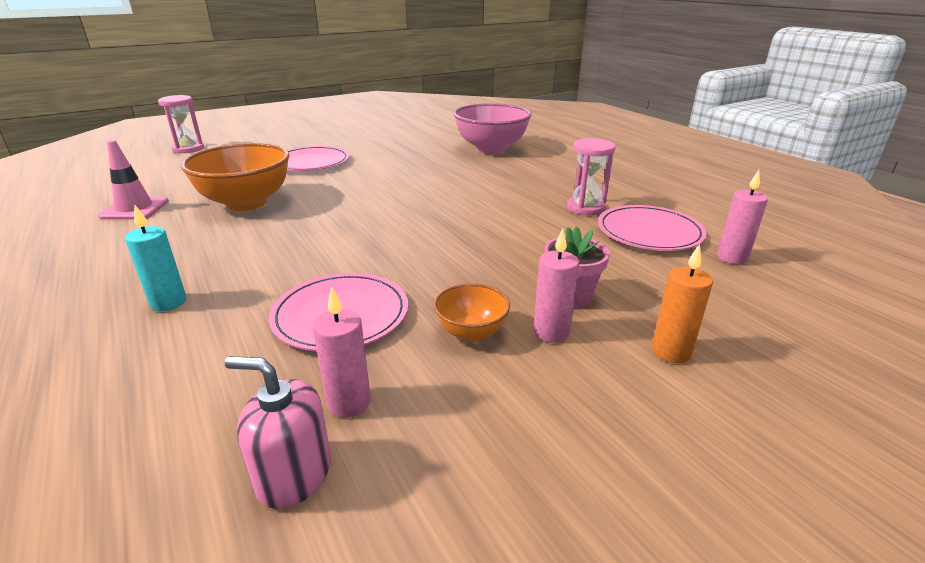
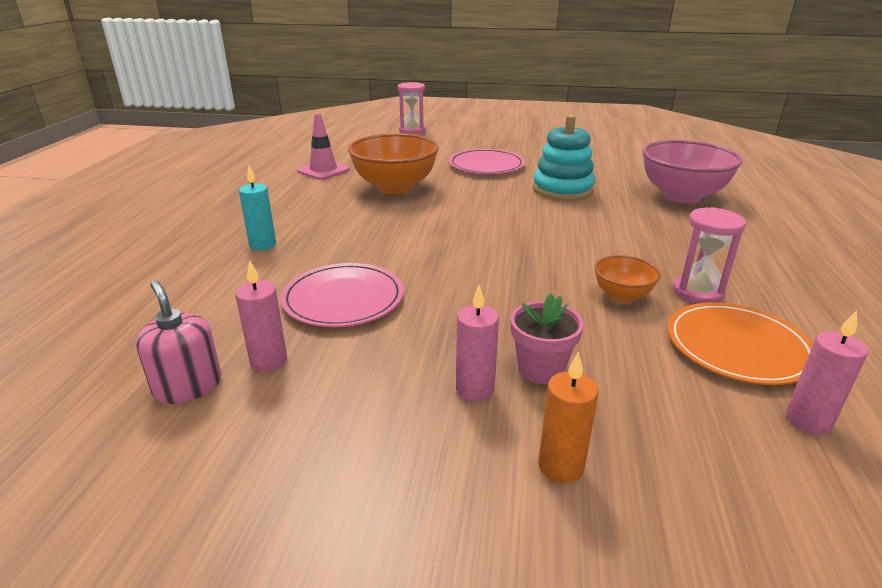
camera: 40 degrees right, 0 degrees up
orange bowl [434,283,510,342] -> orange bowl moved to [594,255,661,303]
pink plate [598,205,707,251] -> orange plate [668,302,813,385]
none -> turquoise stacking toy [533,115,595,201]

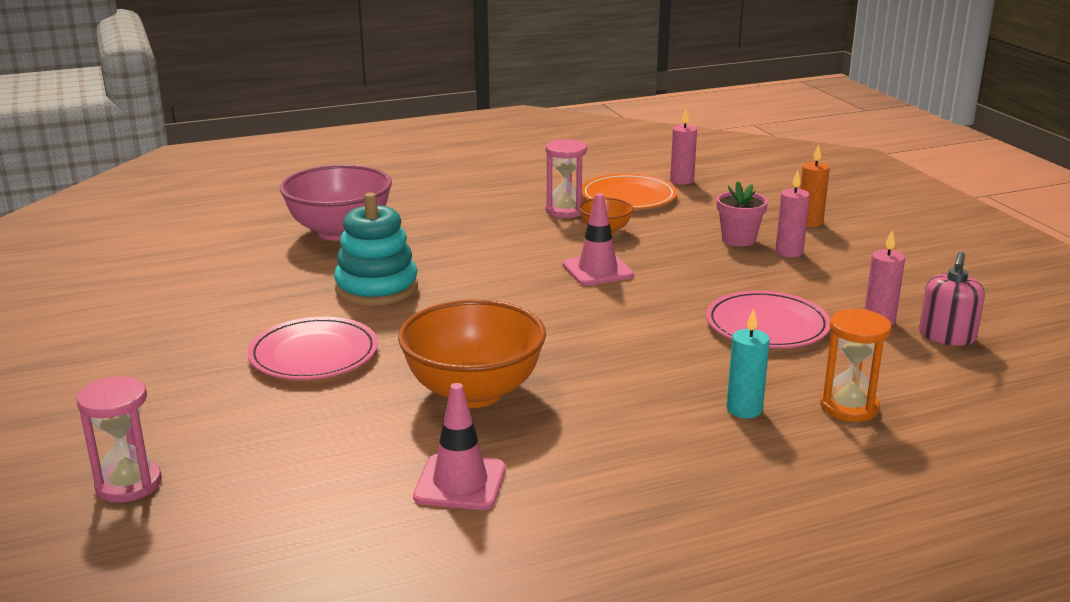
camera: 120 degrees left, 5 degrees down
none -> pink traffic cone [563,193,634,285]
none -> orange hourglass [820,309,891,422]

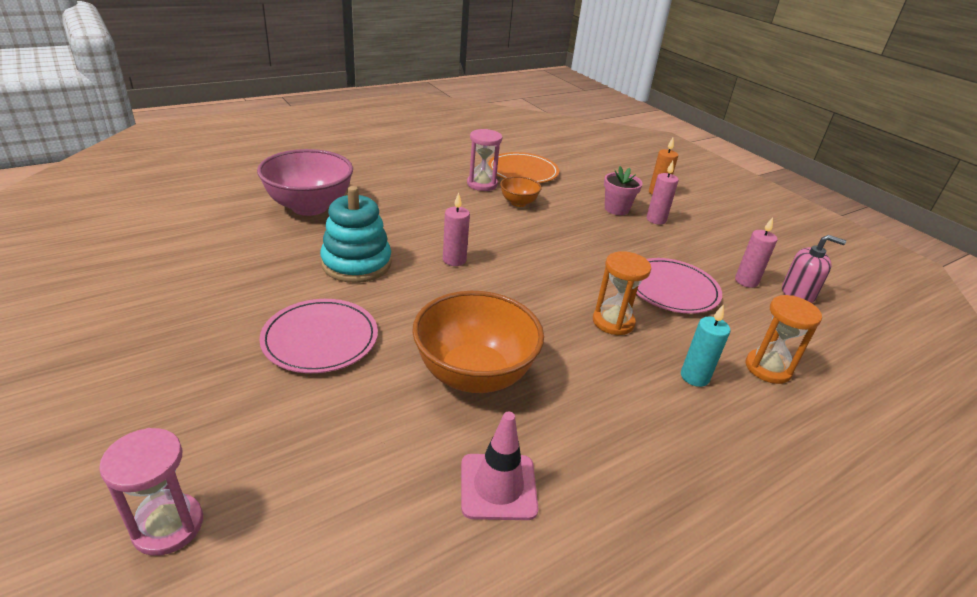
camera: 15 degrees left, 10 degrees up
pink traffic cone [563,193,634,285] -> none
pink candle [670,109,697,184] -> pink candle moved to [443,193,470,266]
pink soap dispenser [919,252,985,346] -> pink soap dispenser turned 90 degrees counterclockwise [782,235,846,303]
none -> orange hourglass [593,251,651,335]

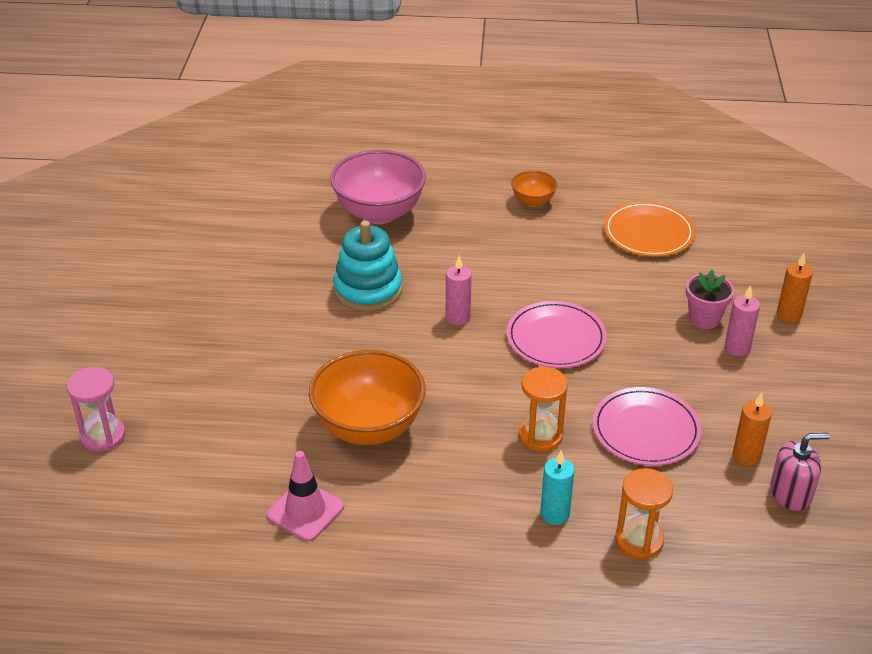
camera: 40 degrees right, 5 degrees up
pink plate [259,299,378,373] -> pink plate moved to [506,301,607,368]
pink hourglass [467,129,502,191] -> none
orange bowl [500,176,542,207] -> orange bowl moved to [511,170,558,207]
pink candle [735,217,778,288] -> orange candle [733,392,772,466]
pink soap dispenser [782,235,846,303] -> pink soap dispenser turned 60 degrees counterclockwise [770,433,830,511]

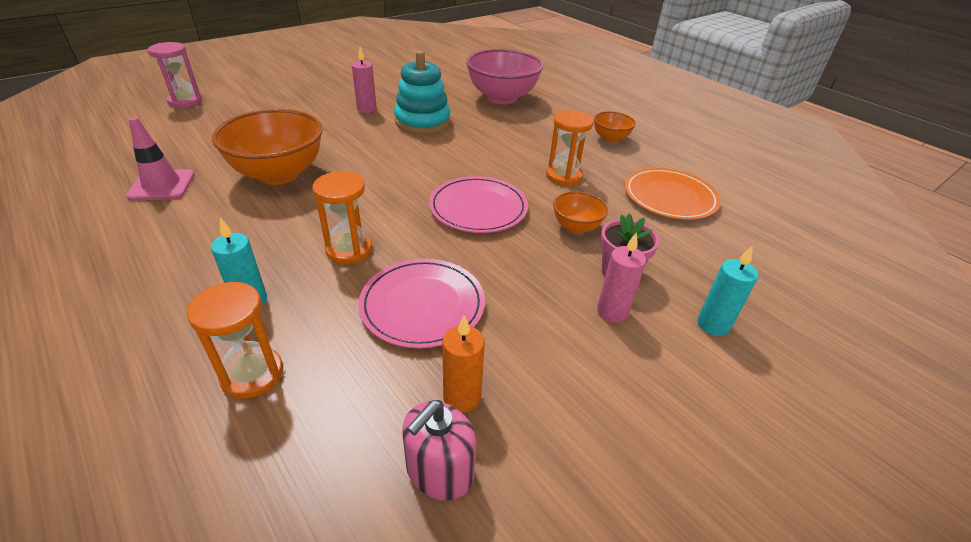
camera: 45 degrees right, 0 degrees up
pink candle [446,256,472,325] -> pink candle moved to [352,47,377,113]
pink soap dispenser [770,433,830,511] -> pink soap dispenser turned 90 degrees clockwise [402,400,476,501]
orange candle [777,253,813,322] -> turquoise candle [697,246,758,336]
none -> orange hourglass [546,110,594,186]
none -> orange bowl [553,191,608,234]

